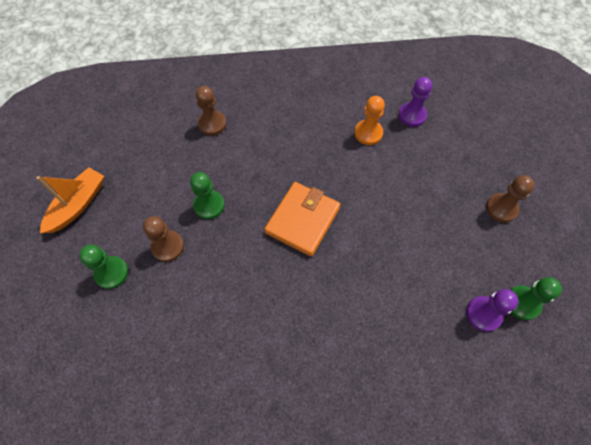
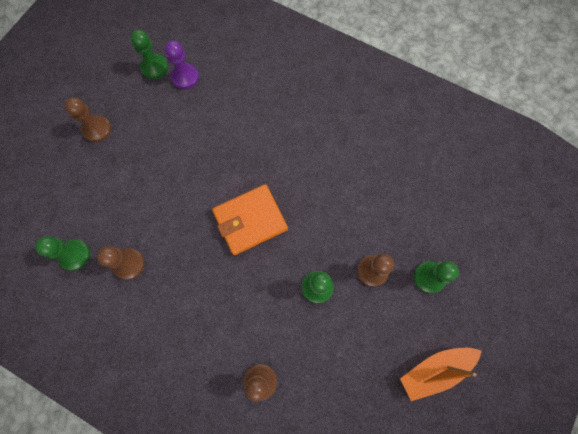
camera: 145 degrees left, 10 degrees up
orange pawn [354,96,385,145] -> brown pawn [97,246,145,280]
purple pawn [398,77,432,127] -> green pawn [35,236,90,271]

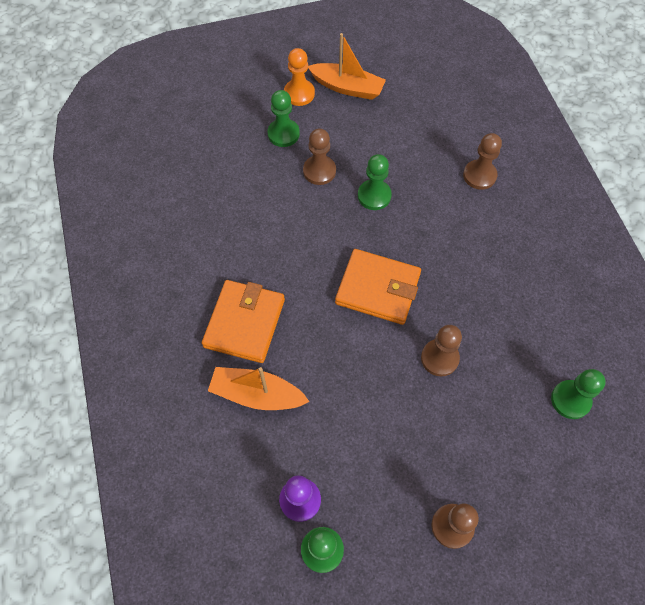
camera: 135 degrees left, 10 degrees down
brown pawn [97,246,145,280] -> brown pawn moved to [421,325,462,376]
none -> orange wallet [202,280,285,363]
none -> orange boat [208,367,310,410]
none -> orange pawn [284,48,315,106]

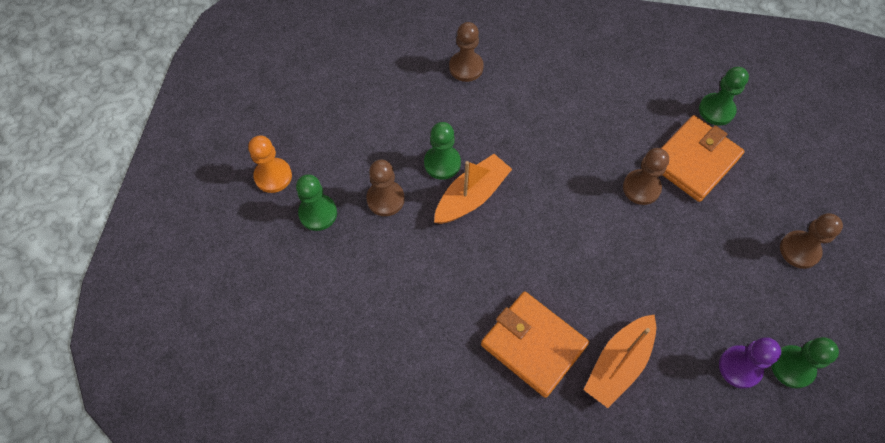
camera: 65 degrees left, 0 degrees up
orange boat [308,33,386,100] -> orange boat moved to [434,154,512,224]
orange wallet [335,249,421,325] -> orange wallet moved to [661,115,745,202]

